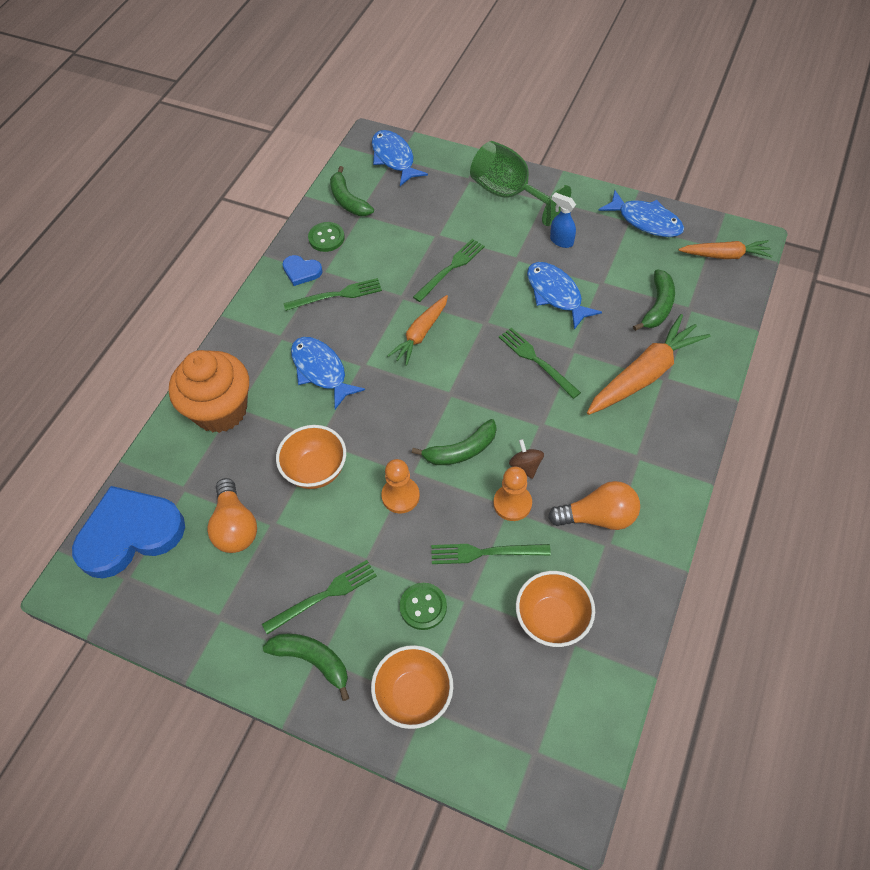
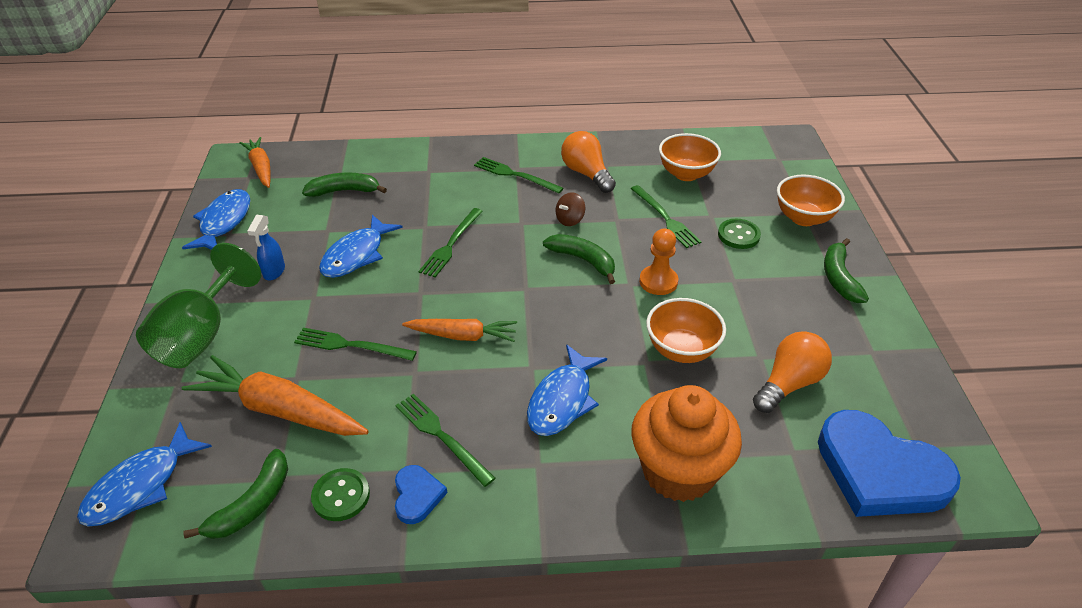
camera: 120 degrees left, 15 degrees down
green fork [262,560,377,634] -> green fork moved to [474,157,564,194]
orange pawn [494,466,532,521] -> none
orange carrot [587,314,710,415] -> orange carrot moved to [182,355,369,436]

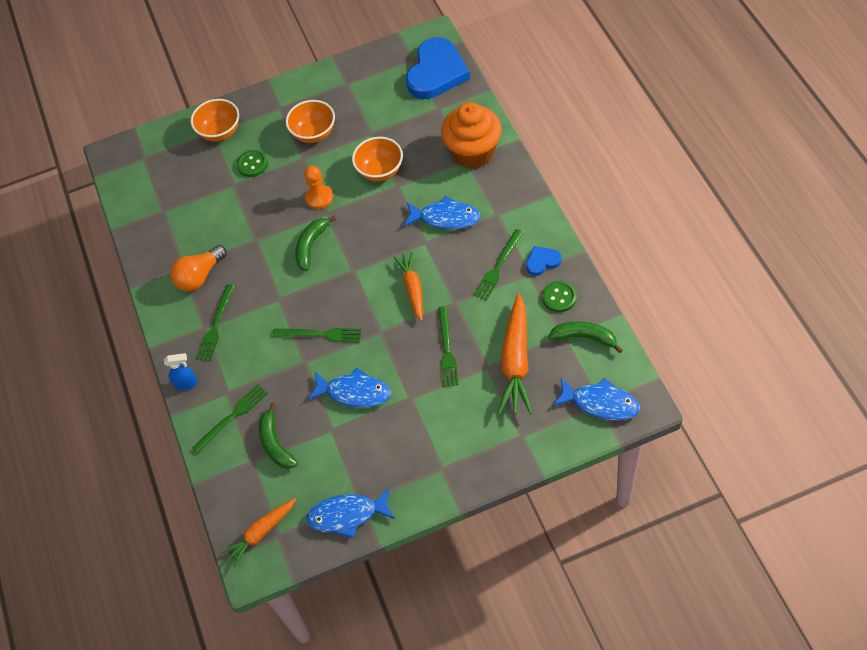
camera: 100 degrees left, 15 degrees up
green goblet [136,243,261,368] -> none
blue spray bottle [247,215,285,280] -> blue spray bottle moved to [164,353,198,390]
brown spinning top [556,192,585,226] -> none
green fork [631,185,702,248] -> green fork moved to [192,384,268,454]
orange bowl [659,133,721,181] -> orange bowl moved to [286,100,335,143]
orange light bulb [753,331,832,413] -> none
green banana [824,238,869,303] -> none

